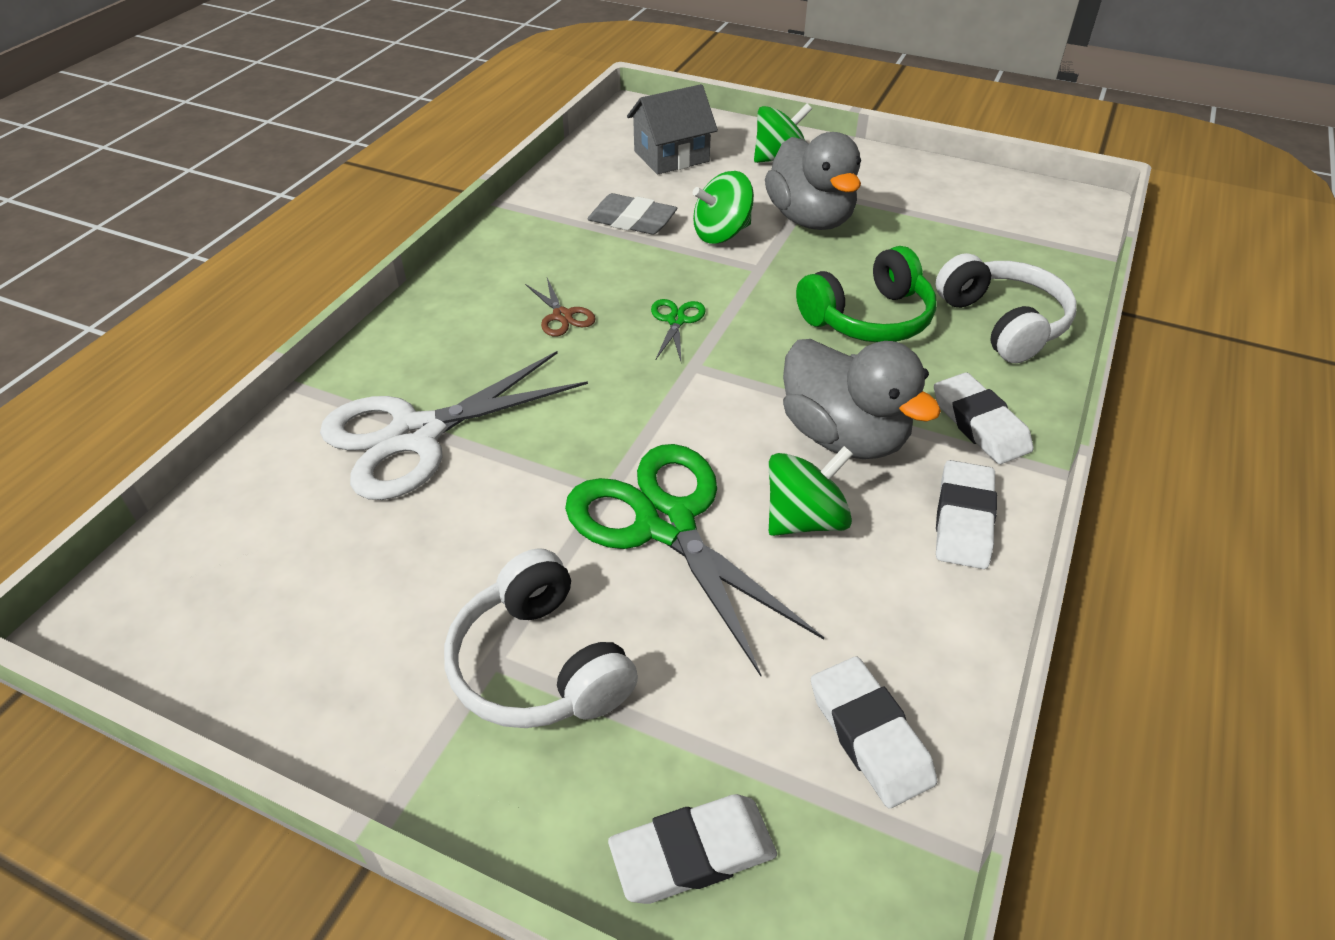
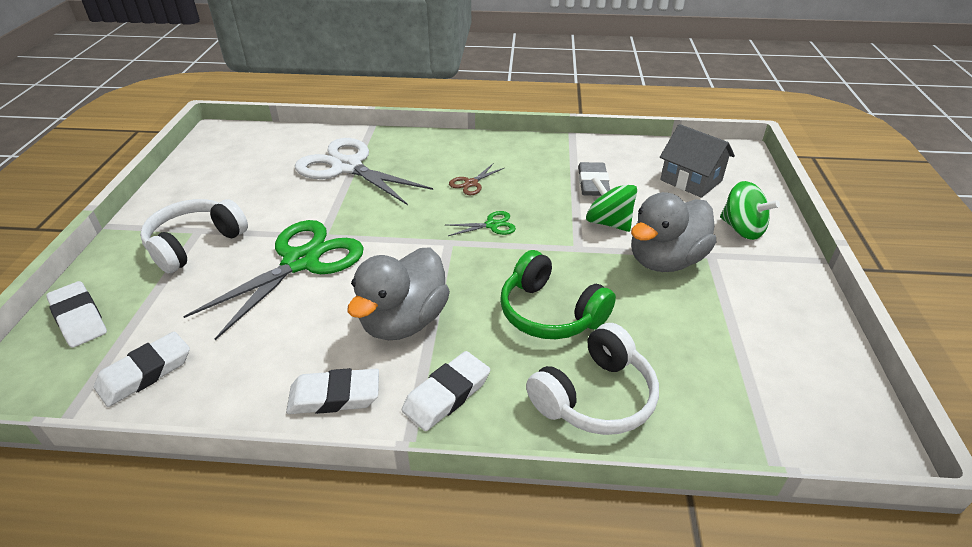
camera: 70 degrees right, 5 degrees down
green spinning top [769,446,853,536] -> none

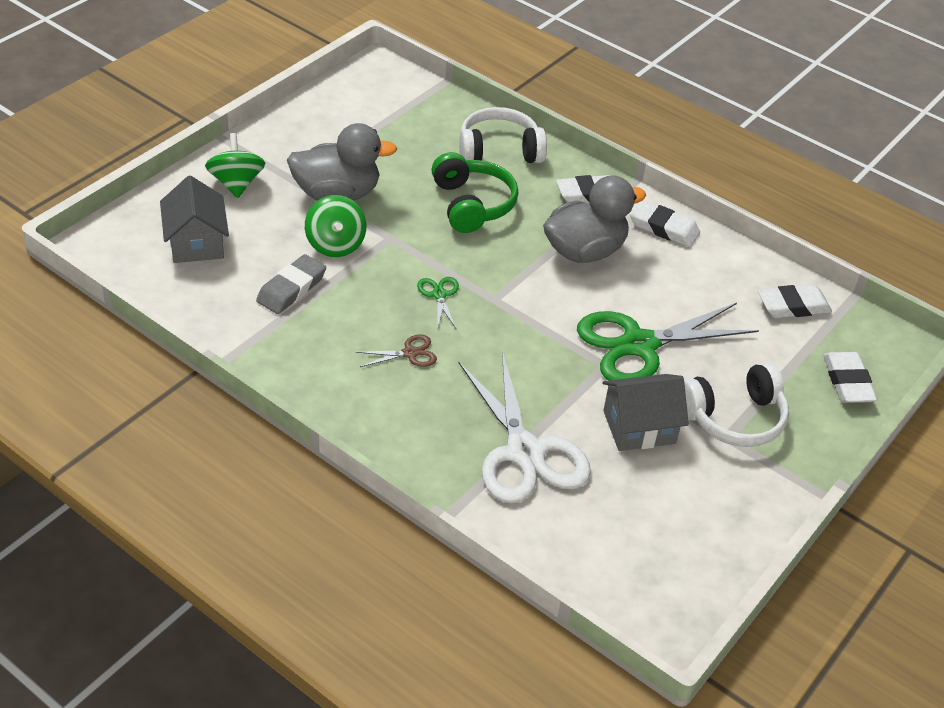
camera: 150 degrees left, 5 degrees up
green scissors [447,211,516,236] -> green scissors turned 60 degrees clockwise [417,277,459,330]
none -> grey house [602,374,689,451]

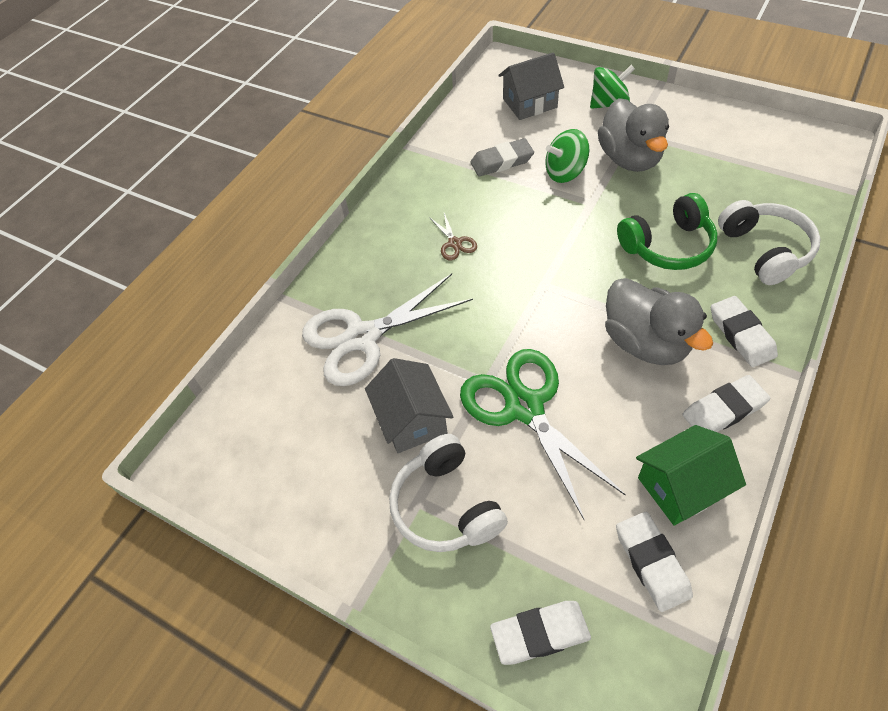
camera: 90 degrees right, 10 degrees up
grey eraser [256,254,326,314] -> grey eraser turned 45 degrees counterclockwise [471,138,534,177]
green scissors [417,277,459,330] -> none
white eraser [630,200,700,247] -> white eraser turned 45 degrees clockwise [683,375,770,432]
none -> green house [636,425,746,526]

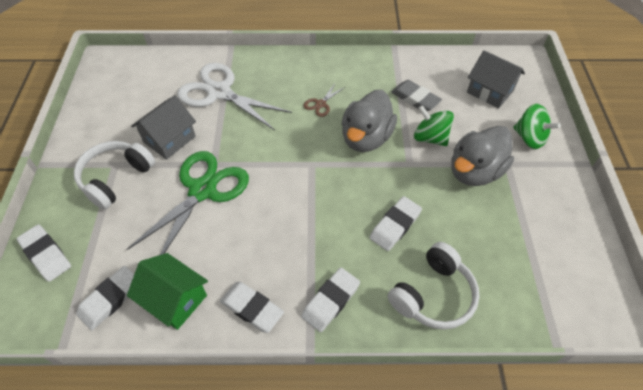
camera: 55 degrees right, 0 degrees up
grey duck [605,278,713,365] -> grey duck moved to [342,90,397,152]
green headphones [617,193,717,270] -> white eraser [369,196,422,251]

